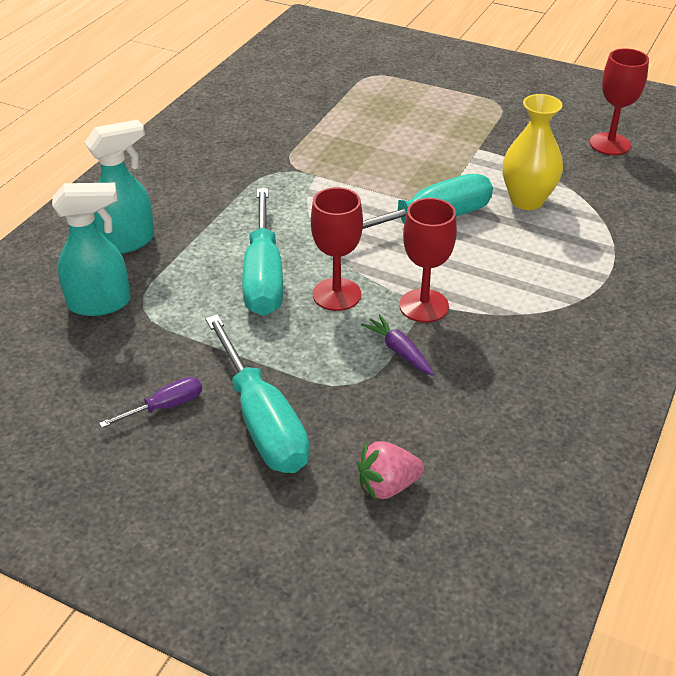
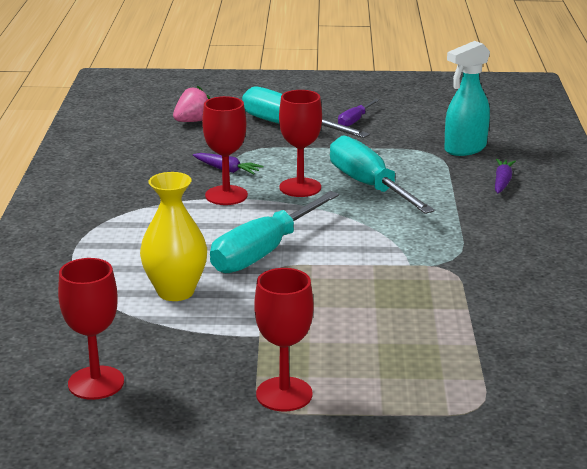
camera: 155 degrees right, 15 degrees down
turquoise spray bottle [84,120,154,254] -> purple carrot [495,159,516,193]
none -> red goblet [255,268,313,411]

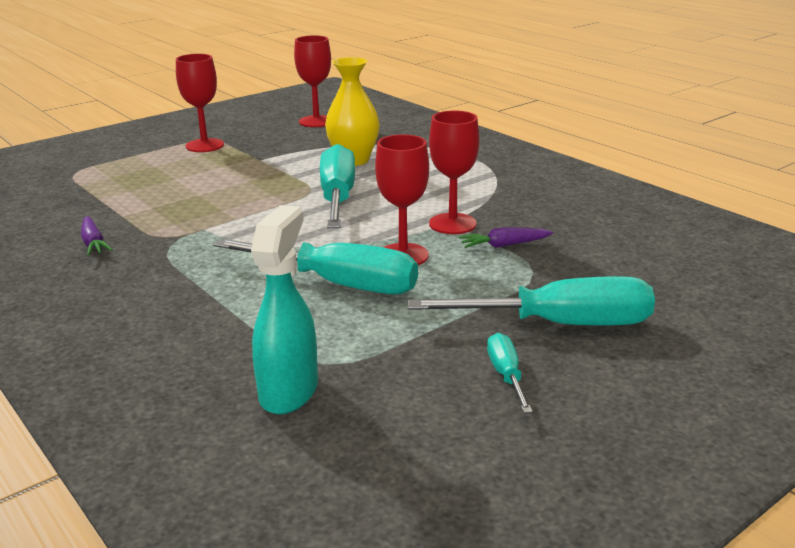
camera: 140 degrees right, 0 degrees up
pink strawberry [173,86,210,122] -> none
purple screwdriver [338,99,379,126] -> turquoise screwdriver [487,333,533,413]
purple carrot [495,159,516,193] -> purple carrot moved to [81,216,113,256]

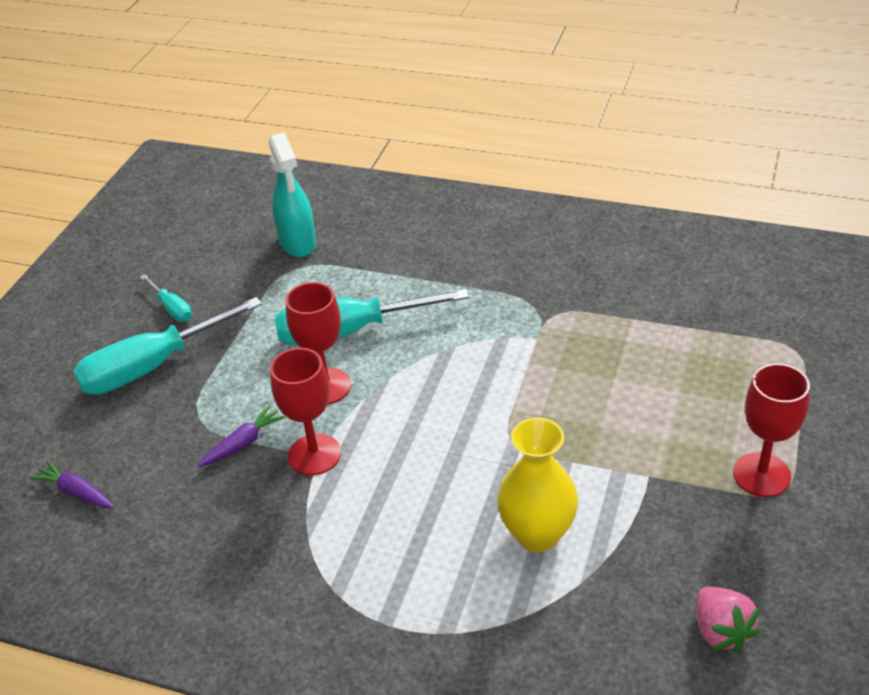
camera: 150 degrees right, 15 degrees up
purple carrot [81,216,113,256] -> purple carrot moved to [29,460,114,508]
red goblet [294,35,331,127] -> pink strawberry [696,587,760,652]
turquoise screwdriver [320,144,355,228] -> none

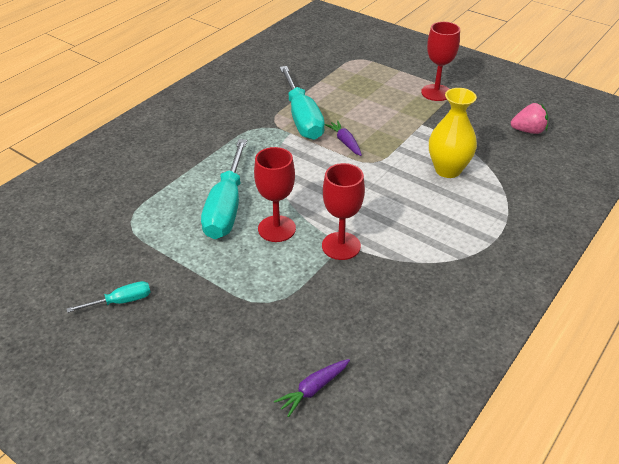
camera: 75 degrees left, 0 degrees up
turquoise screwdriver [73,297,262,395] -> turquoise screwdriver moved to [279,66,325,140]
purple carrot [197,405,285,467] -> purple carrot moved to [325,120,362,156]
turquoise spray bottle [269,132,316,257] -> none

